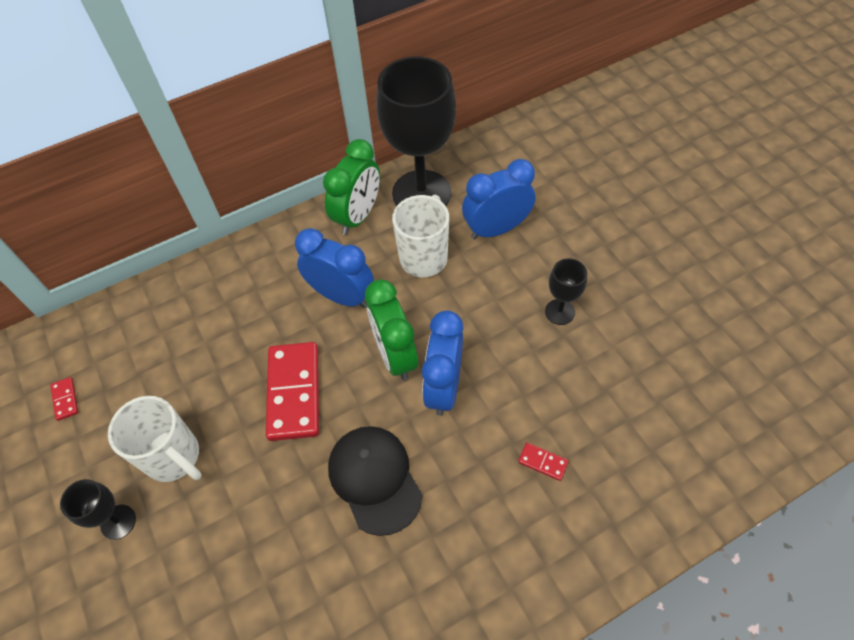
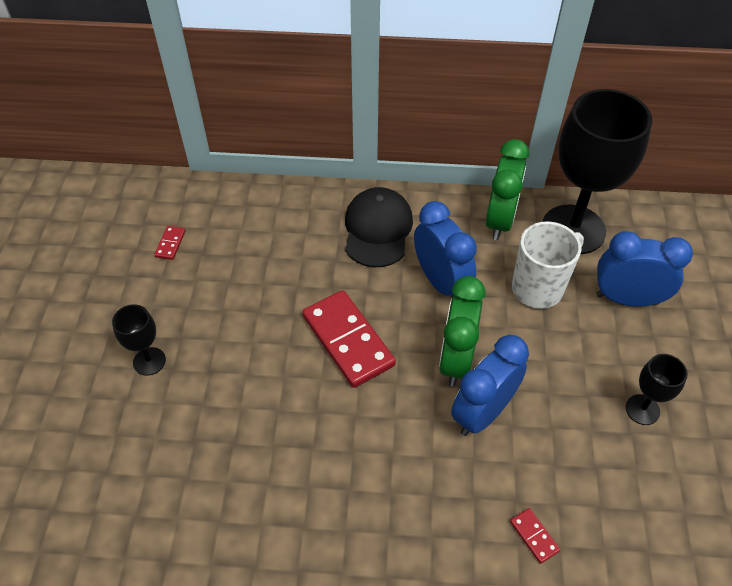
camera: 30 degrees right, 5 degrees down
white mug [108,396,201,482] -> none
red domino [266,342,319,441] -> red domino turned 60 degrees counterclockwise [302,290,396,388]
green clock [323,139,380,235] -> green clock turned 45 degrees counterclockwise [486,139,529,240]
black cap [328,426,423,536] -> black cap moved to [345,187,413,267]

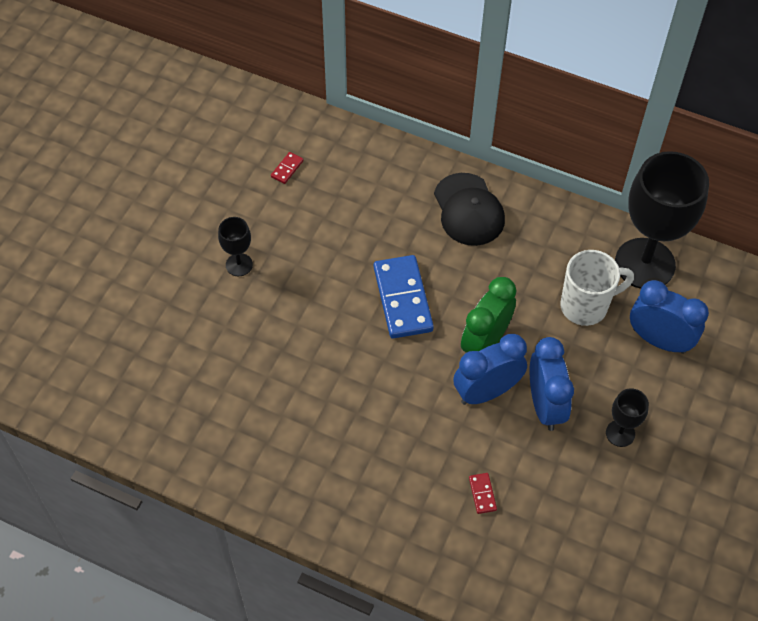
camera: 20 degrees right, 5 degrees up
red domino [302,290,396,388] -> blue domino [374,255,434,339]
black cap [345,187,413,267] -> black cap turned 135 degrees clockwise [434,173,505,246]
blue clock [414,201,477,297] -> blue clock moved to [530,337,574,431]
green clock [486,139,529,240] -> none

